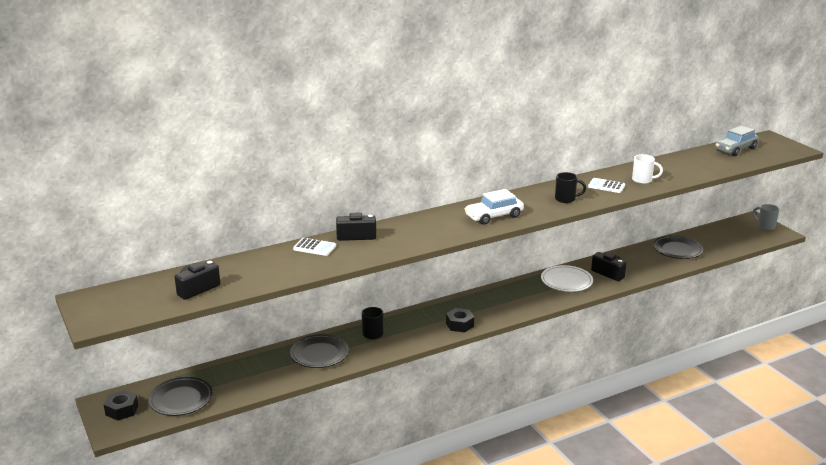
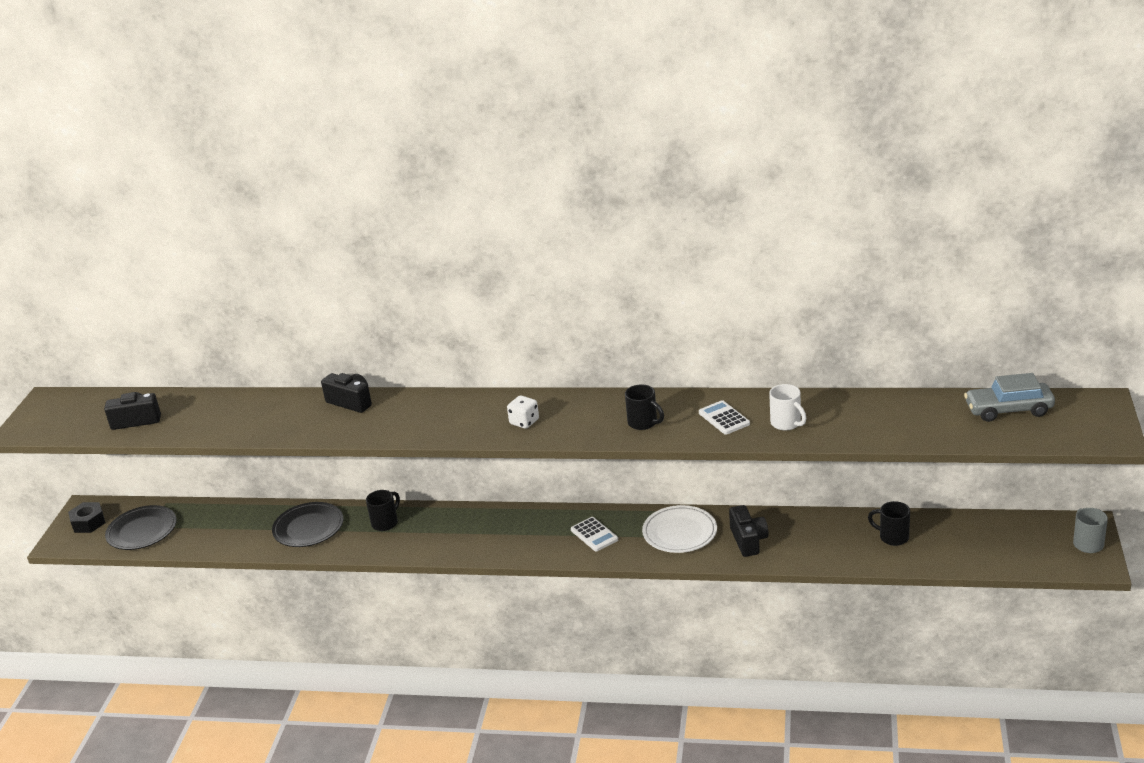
camera: 40 degrees right, 5 degrees up
white calculator [293,238,336,256] -> white calculator moved to [571,517,618,551]
black nut [446,308,474,332] -> none
white car [465,189,524,225] -> white dice [507,395,539,429]
black plate [653,235,703,259] -> black mug [868,501,910,546]

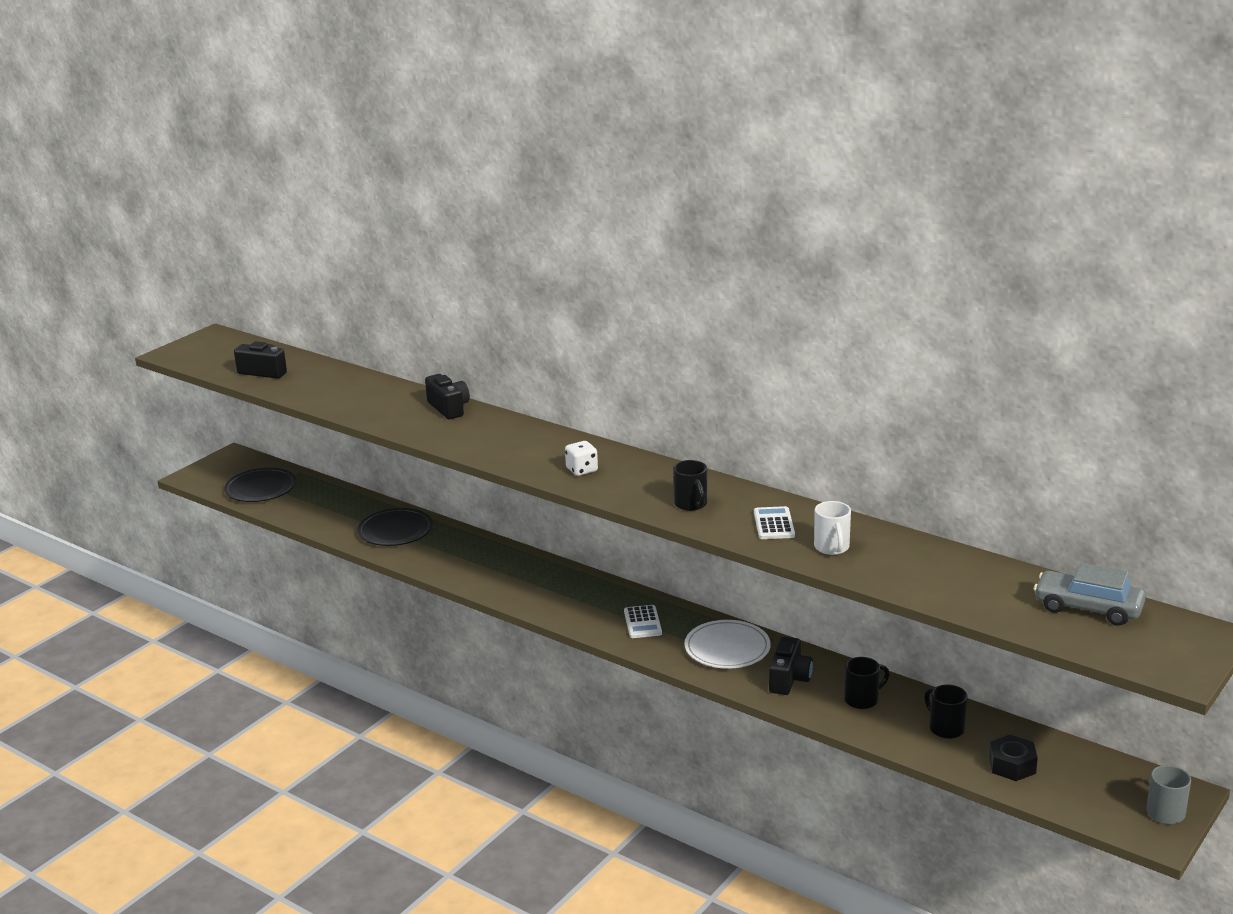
camera: 25 degrees right, 5 degrees down
black nut [68,502,106,533] -> black nut moved to [989,735,1038,781]
black mug [366,490,400,531] -> black mug moved to [844,657,889,709]

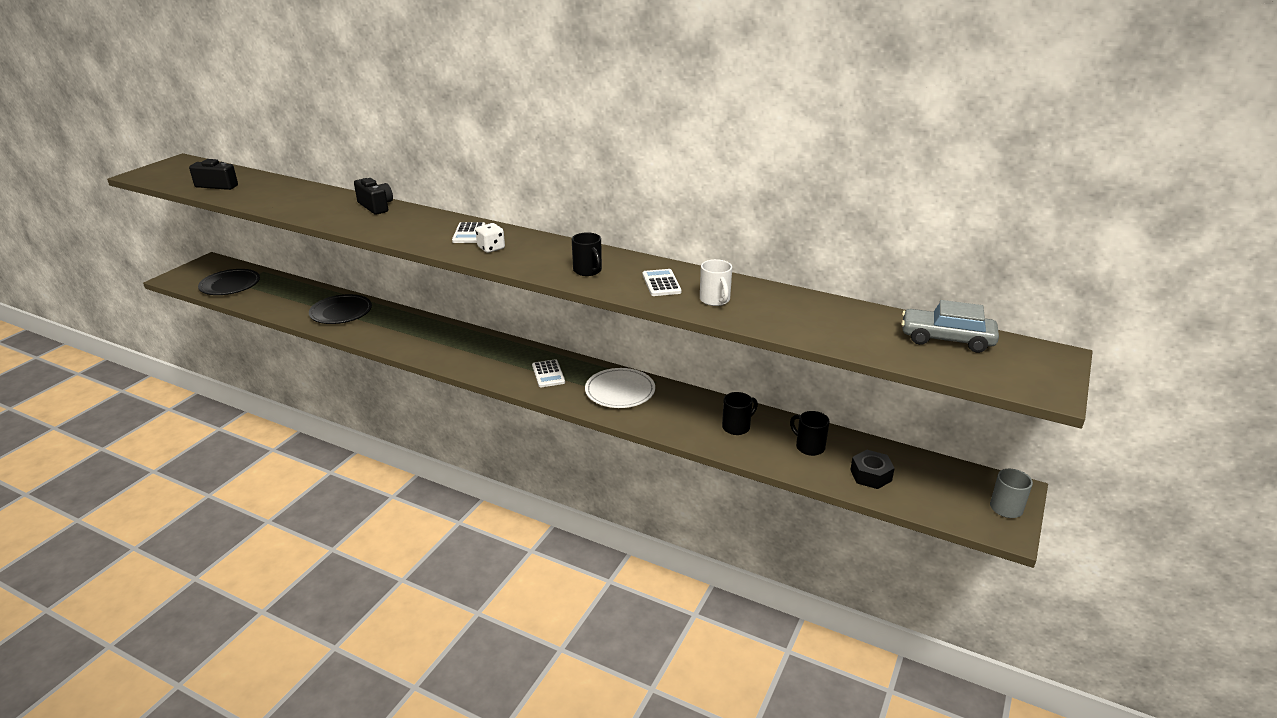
camera: 10 degrees left, 5 degrees up
black camera [769,636,813,695] -> none
none -> white calculator [452,222,486,243]

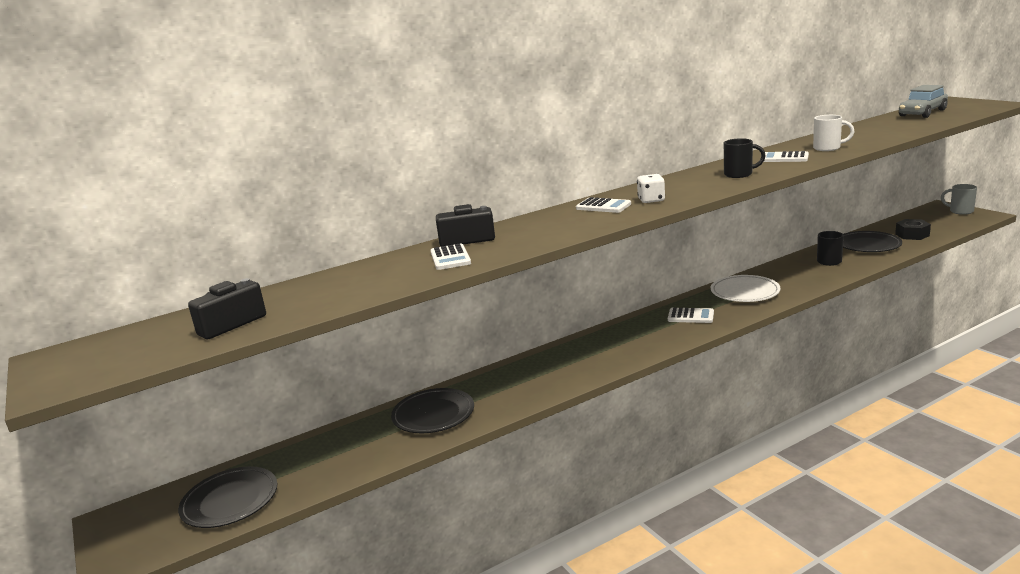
camera: 55 degrees left, 10 degrees down
black mug [790,411,830,456] -> black plate [843,231,902,252]
none -> white calculator [430,243,471,270]

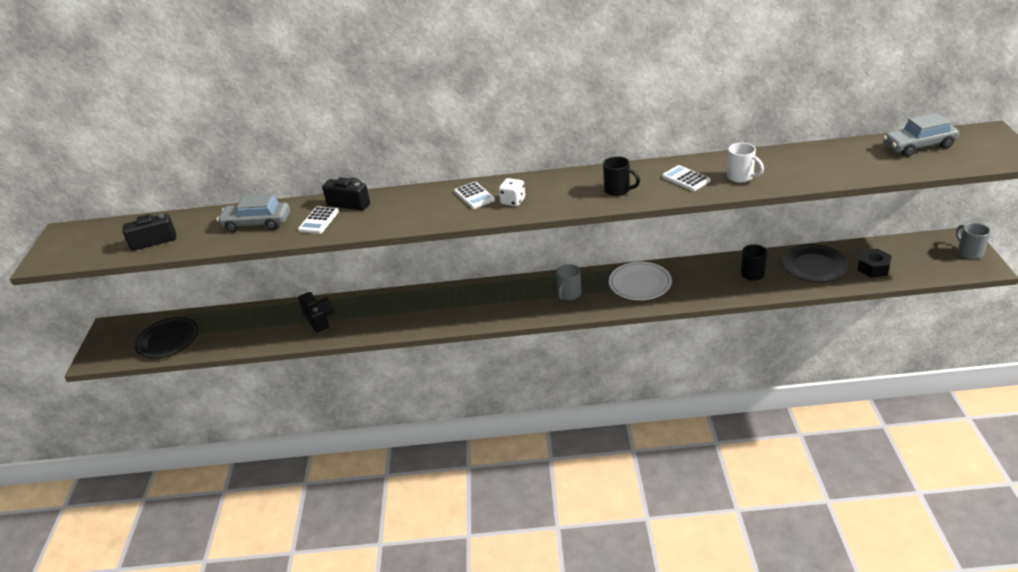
camera: 30 degrees right, 15 degrees up
black plate [391,388,474,433] -> black camera [298,292,334,332]
white calculator [668,308,714,323] -> grey mug [556,264,581,300]
none -> grey car [217,194,290,232]

